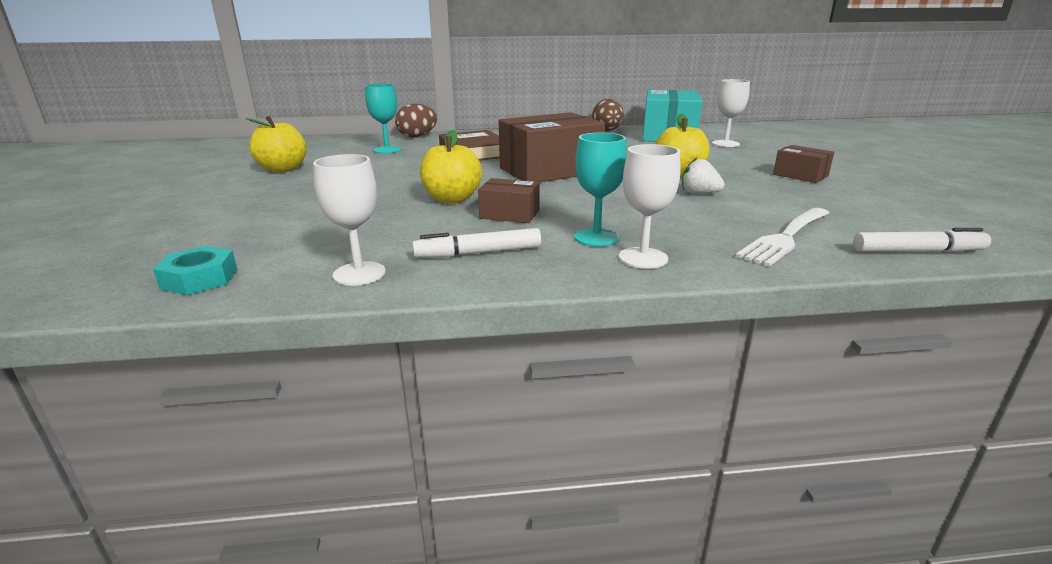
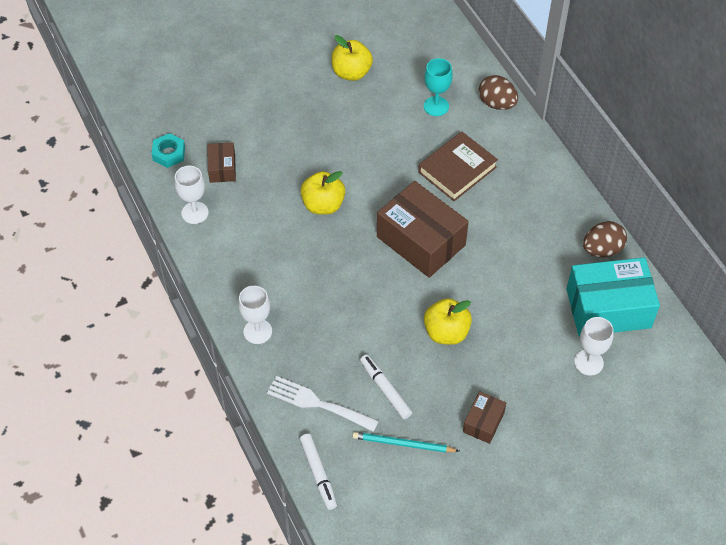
camera: 70 degrees right, 30 degrees up
white marker [412,228,541,258] -> white marker moved to [360,354,412,419]
brown box [478,178,540,223] -> brown box moved to [207,142,236,183]
turquoise goblet [574,133,627,247] -> none
white strawberry [682,157,725,194] -> none
none -> turquoise pencil [353,432,459,453]

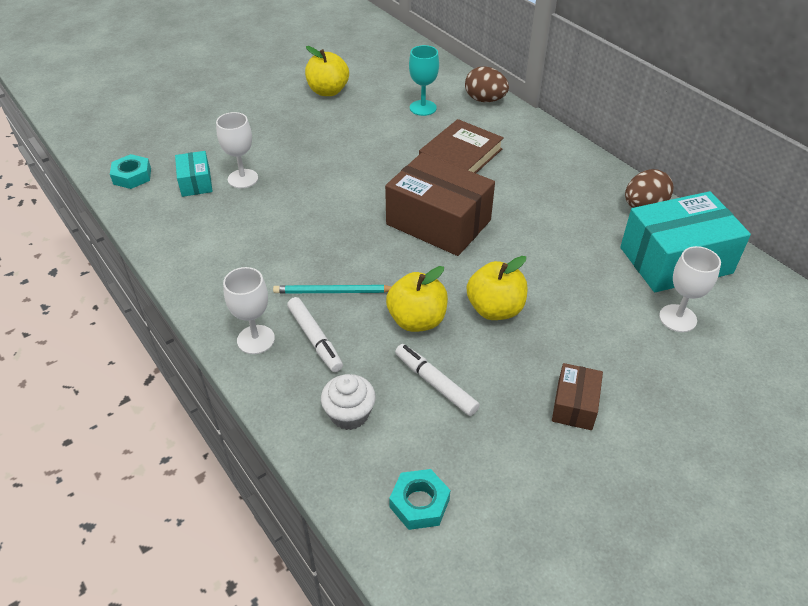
camera: 10 degrees left, 10 degrees down
white goblet [175,166,209,224] -> white goblet moved to [216,112,258,188]
brown box [207,142,236,183] -> turquoise box [175,151,213,197]
white fork [267,376,379,432] -> white cupcake [321,374,376,430]
yellow apple [300,171,345,215] -> yellow apple moved to [386,266,448,332]
white marker [300,434,337,510] -> white marker moved to [287,297,343,372]
turquoise pencil [353,432,459,453] -> turquoise pencil moved to [273,285,392,294]
none -> turquoise nut [389,469,450,530]

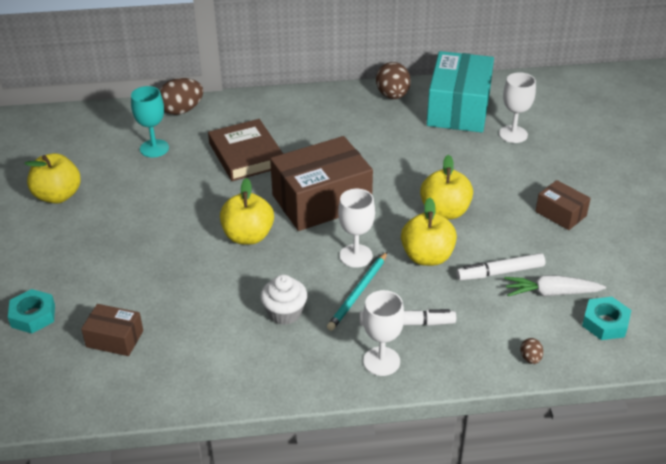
camera: 60 degrees left, 5 degrees down
turquoise nut [110,154,151,189] -> turquoise nut moved to [8,289,55,334]
turquoise box [175,151,213,197] -> brown box [81,304,143,356]
white goblet [216,112,258,188] -> white goblet moved to [338,189,375,268]
white cupcake [321,374,376,430] -> white cupcake moved to [260,275,307,325]
none -> yellow apple [220,178,274,245]
none -> white carrot [504,275,606,297]
none -> brown egg [520,338,543,364]

